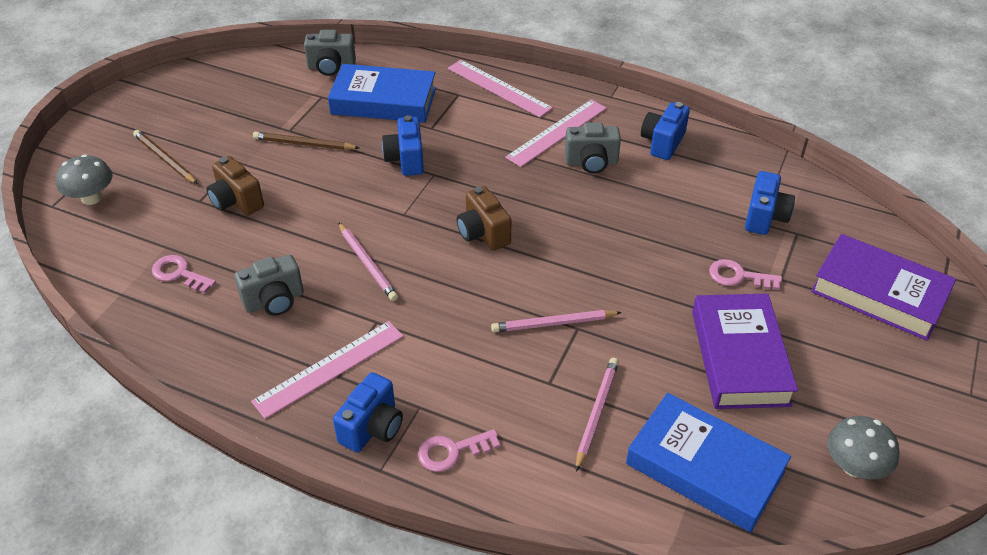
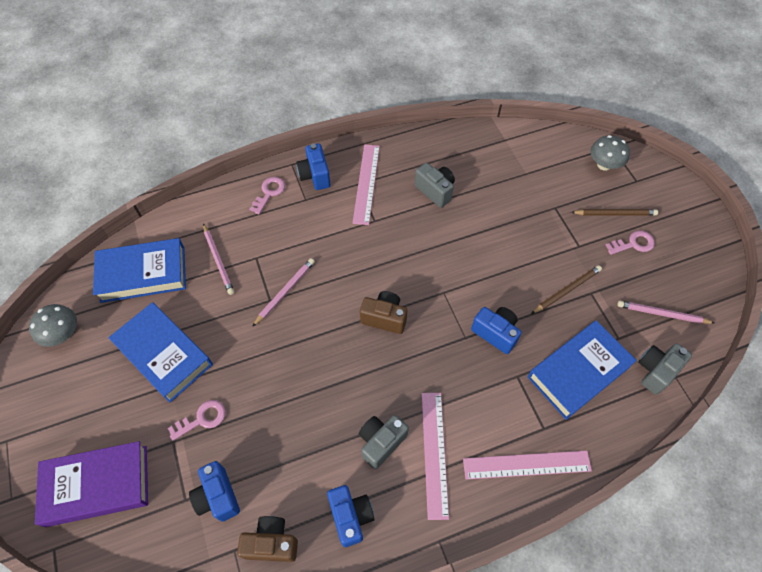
camera: 135 degrees right, 15 degrees up
pink key [152,255,216,293] -> pink key moved to [606,231,655,255]
brown camera [207,156,264,216] -> brown camera moved to [237,516,298,562]
grey camera [234,254,304,316] -> grey camera turned 120 degrees clockwise [415,163,455,208]
pink pencil [338,222,398,301] -> pink pencil moved to [617,301,715,324]
purple book [692,293,798,409] -> blue book [109,302,213,403]

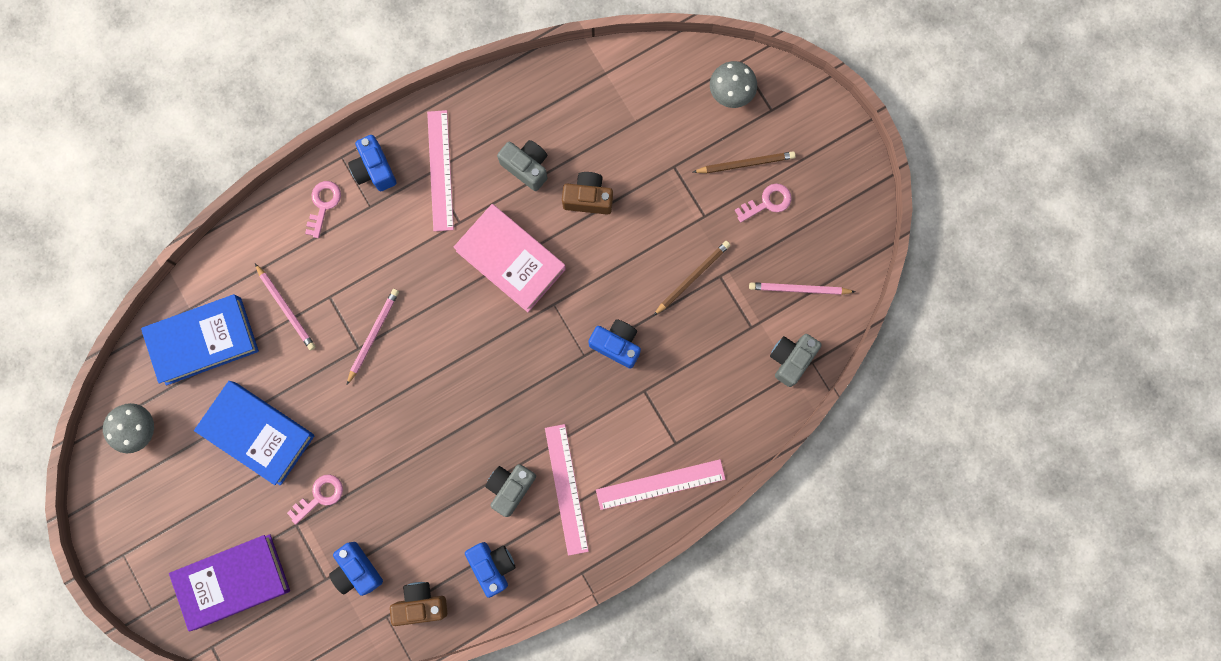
camera: 10 degrees left, 20 degrees up
brown camera [360,291,407,334] -> brown camera moved to [562,172,613,215]
blue book [528,320,637,420] -> none
none -> pink book [454,204,566,312]

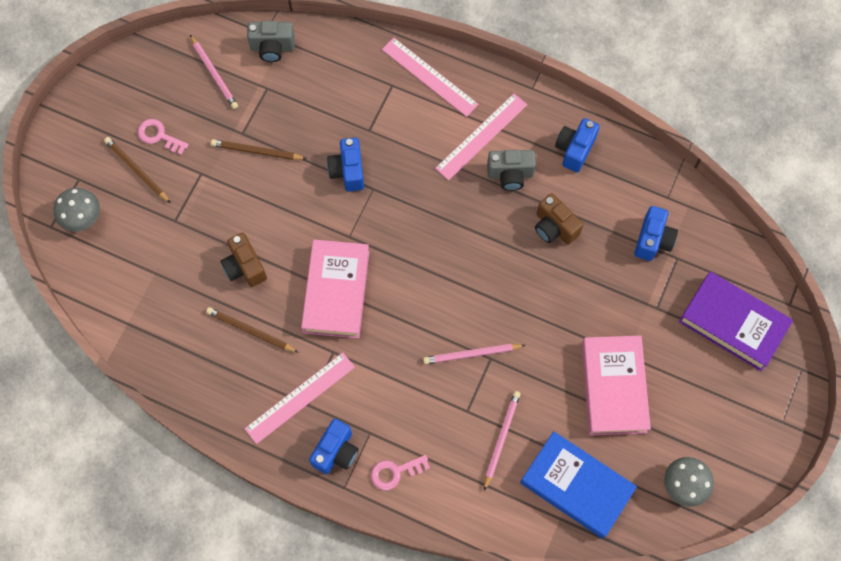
camera: 125 degrees left, 10 degrees down
blue book [194,381,314,486] -> pink book [582,336,651,435]
pink key [287,475,343,525] -> none
brown camera [390,582,447,626] -> brown camera moved to [535,193,584,245]
grey camera [497,140,547,191] -> brown pencil [206,307,299,353]

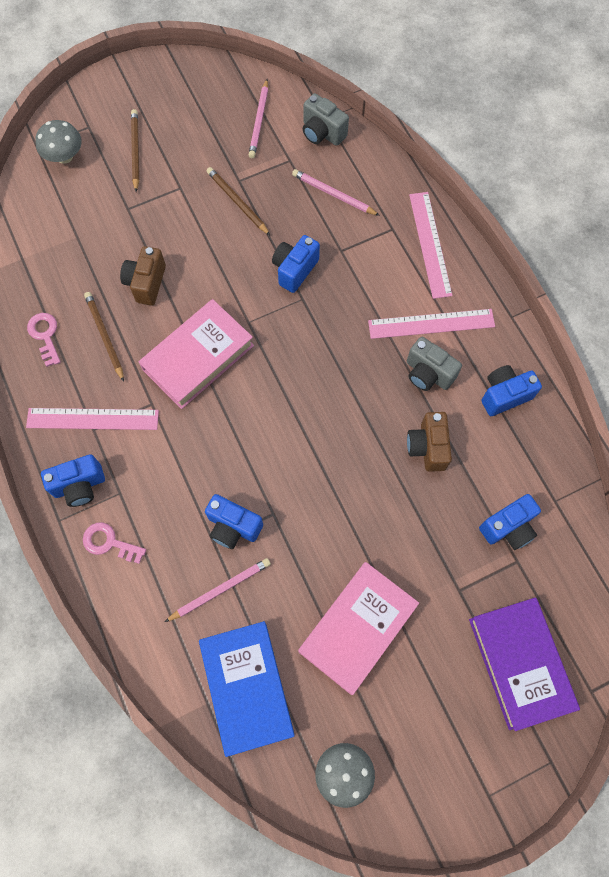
camera: 40 degrees right, 0 degrees up
pink key [137,119,189,155] -> pink key moved to [27,313,61,367]
pink pencil [423,344,525,364] -> pink pencil moved to [292,169,380,216]
none -> blue camera [205,494,263,549]

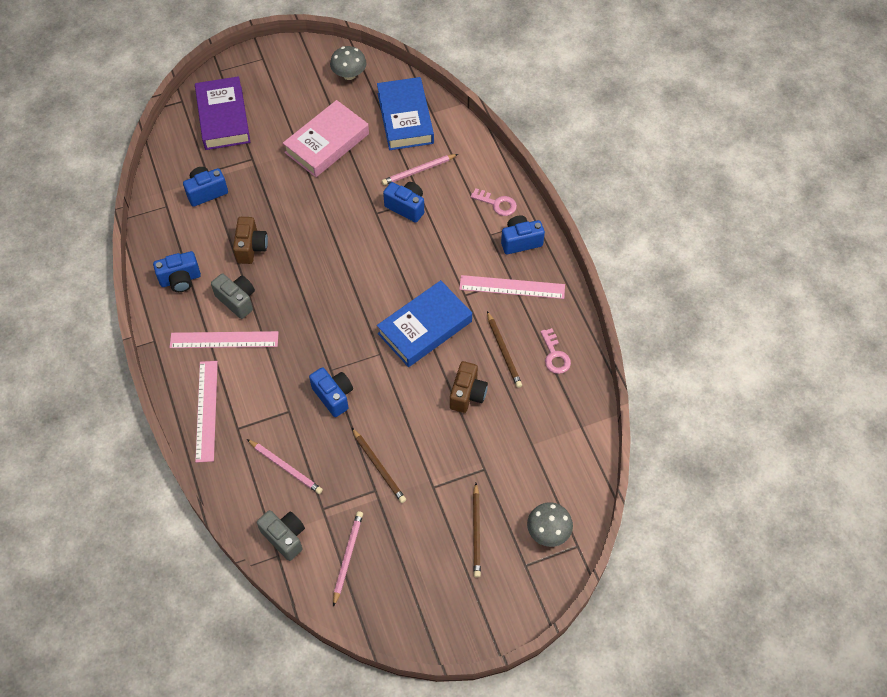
camera: 175 degrees left, 10 degrees down
pink book [139,299,254,409] -> blue book [377,280,472,367]
blue camera [272,235,320,293] -> blue camera turned 75 degrees counterclockwise [309,367,353,417]

